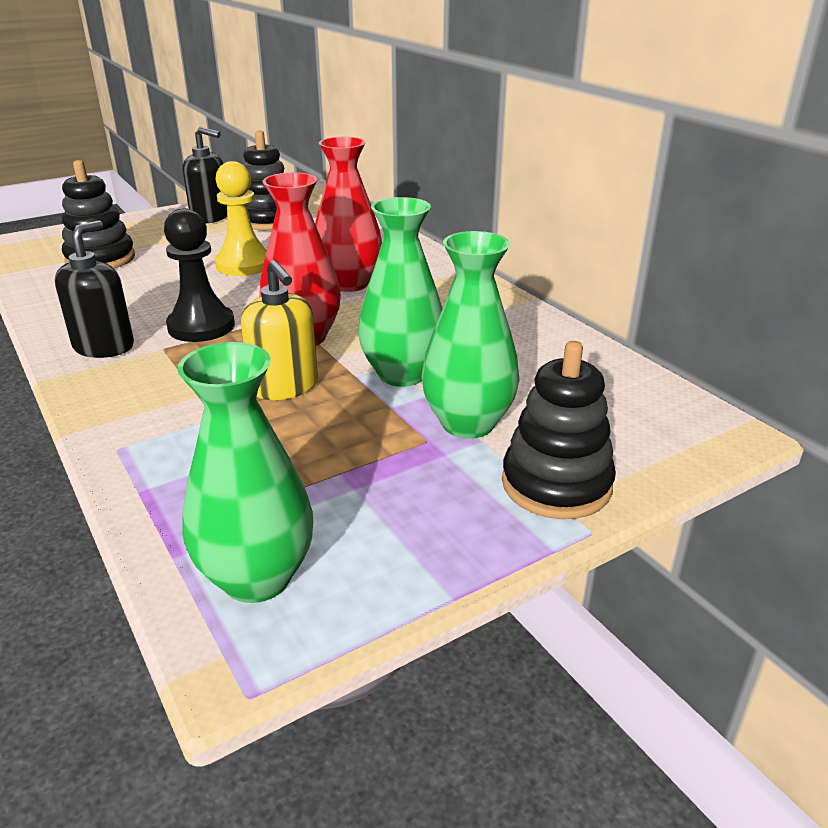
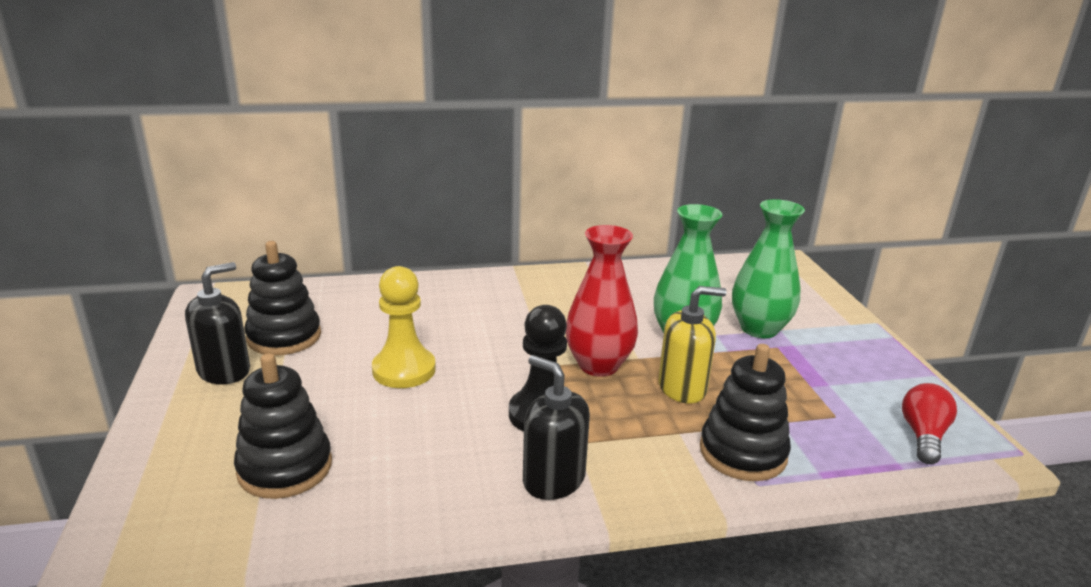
camera: 70 degrees left, 5 degrees down
green vase [177,342,313,603] -> red light bulb [902,383,957,464]
red vase [315,137,382,292] -> none
black stacking toy [502,341,616,519] -> black stacking toy moved to [700,344,791,481]

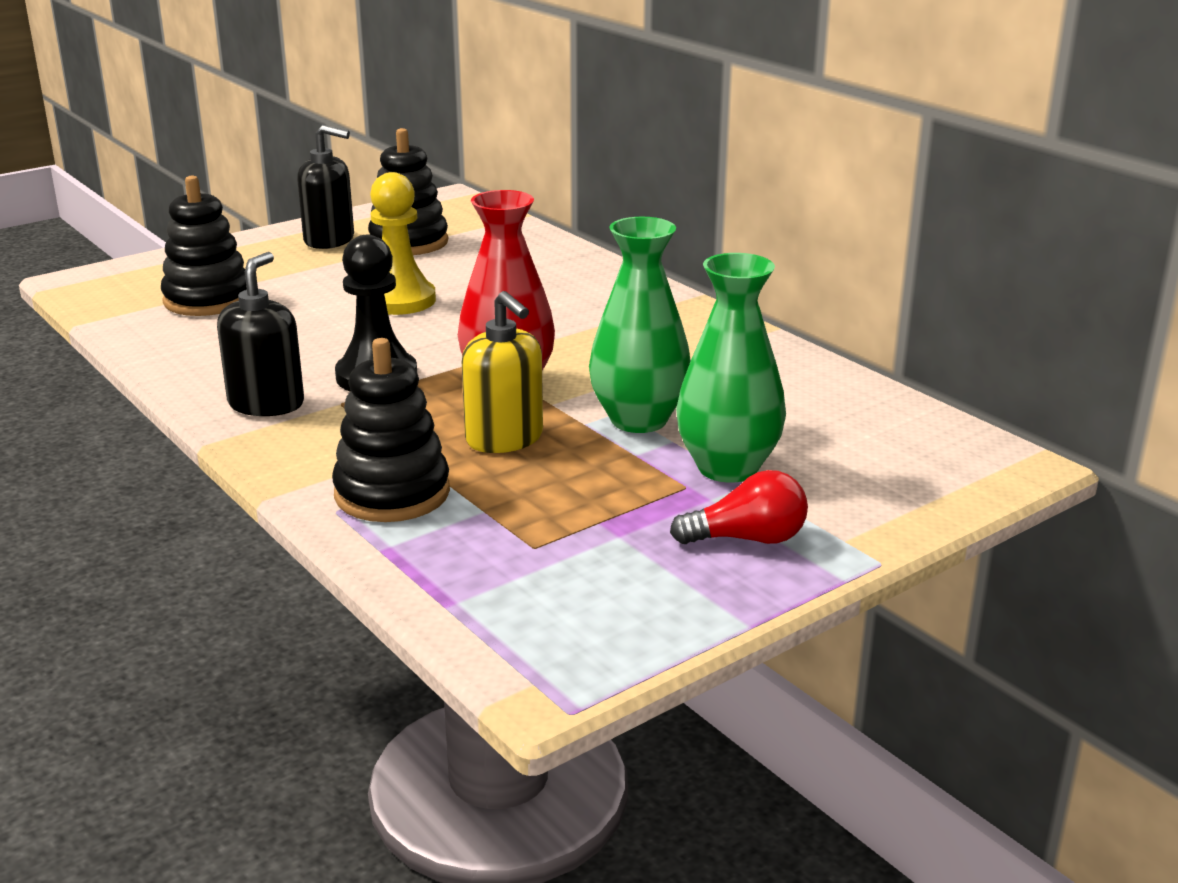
camera: 65 degrees right, 0 degrees up
red light bulb [902,383,957,464] -> red light bulb moved to [670,470,808,544]

